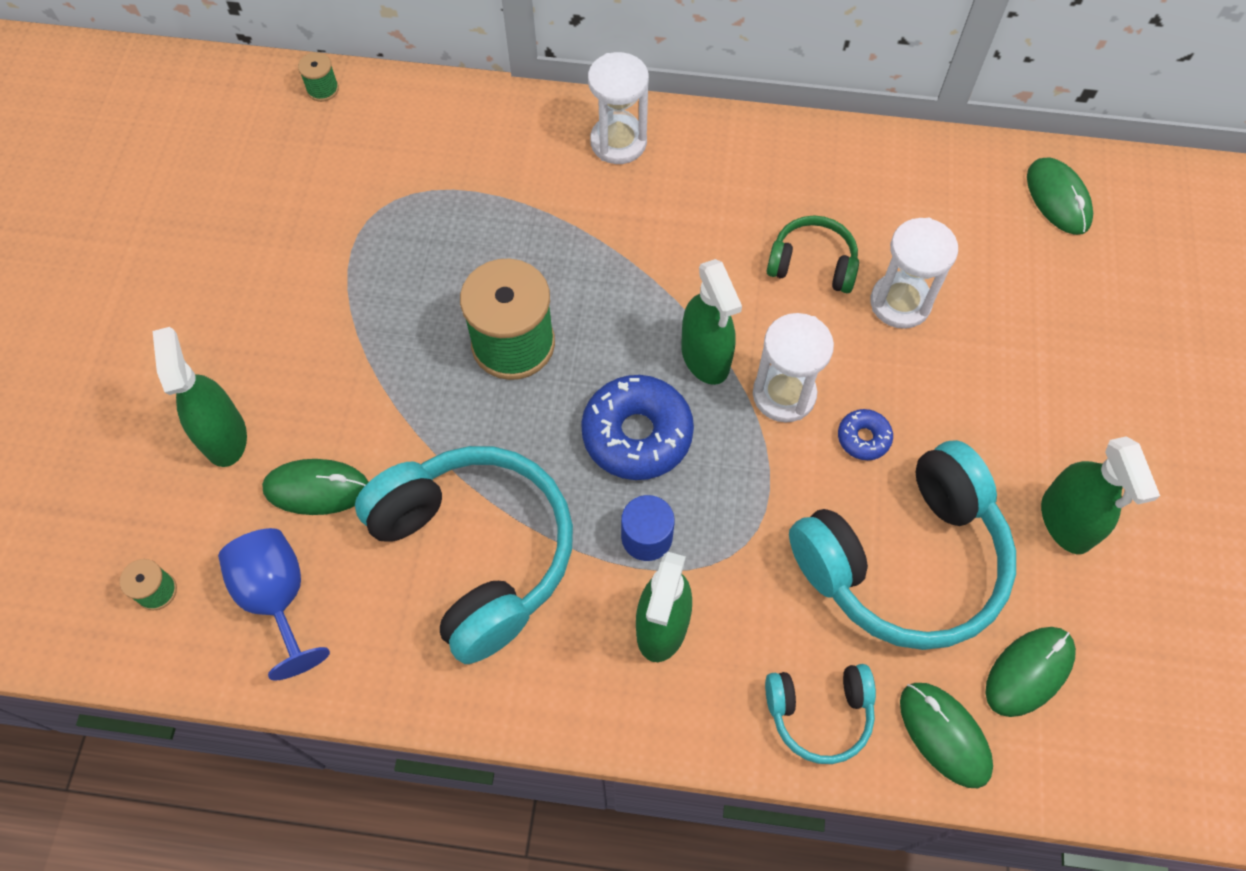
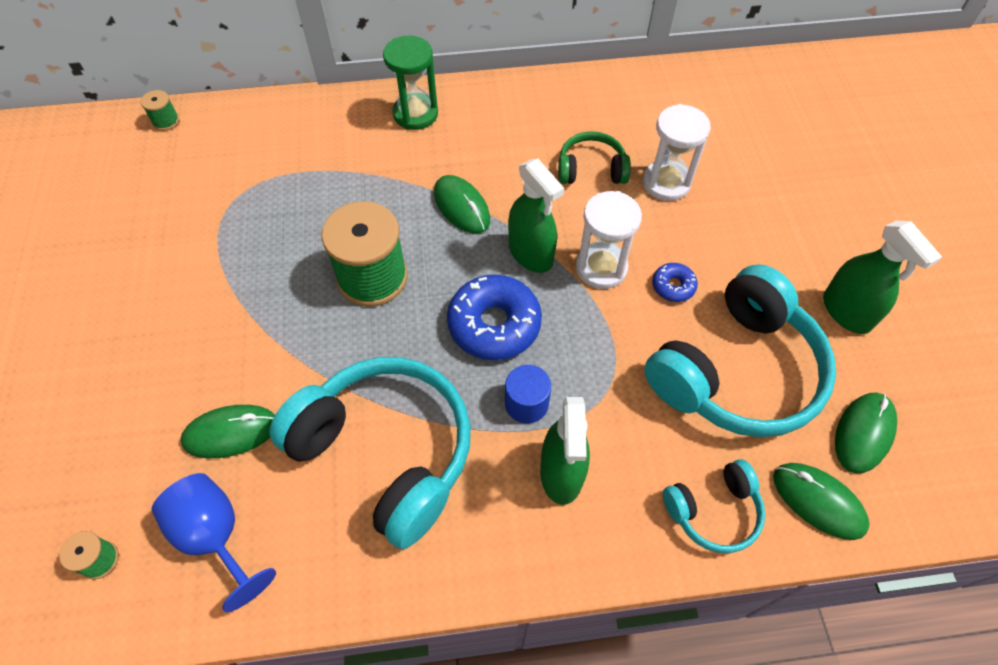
camera: 15 degrees left, 5 degrees down
green spray bottle [152,327,247,467] -> none
white hourglass [588,52,649,164] -> green hourglass [383,36,438,130]
green mouse [1027,157,1093,235] -> green mouse moved to [434,175,490,233]

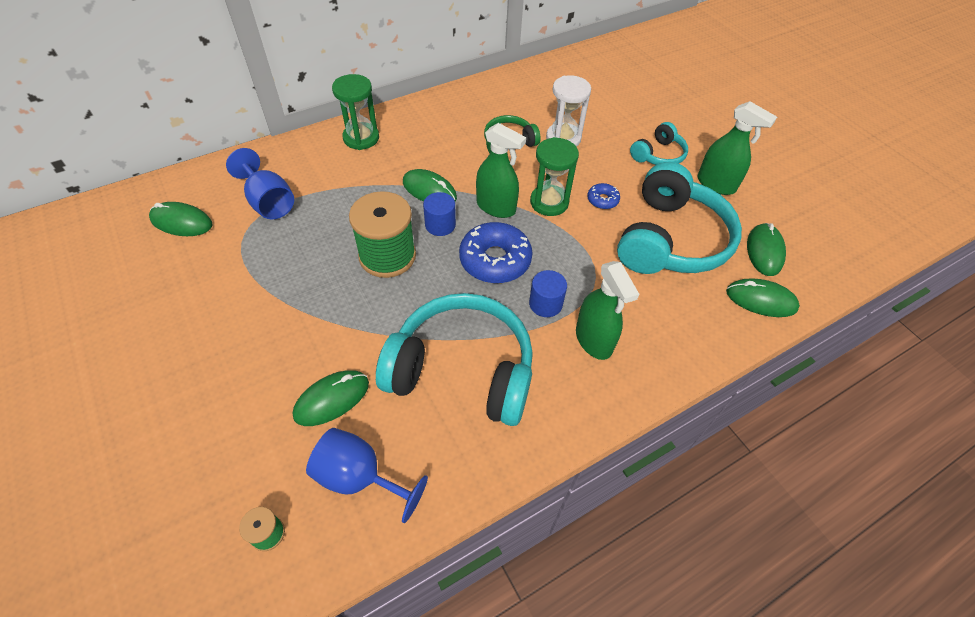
camera: 25 degrees left, 5 degrees down
green spool [141,90,179,131] -> none
white hourglass [576,191,642,289] -> green hourglass [530,137,579,216]
turquoise headphones [663,459,765,553] -> turquoise headphones moved to [630,122,688,165]
none -> green mouse [149,202,212,236]
none -> blue goblet [226,148,294,220]
none -> blue cylinder [423,192,456,236]

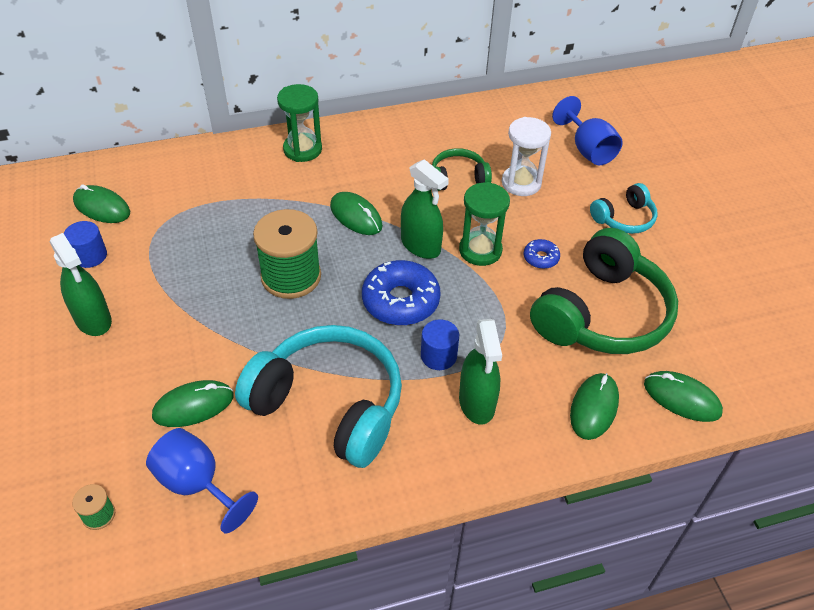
camera: 15 degrees right, 5 degrees down
blue goblet [226,148,294,220] -> blue goblet moved to [552,96,623,165]
blue cylinder [423,192,456,236] -> blue cylinder moved to [64,221,107,268]
turquoise headphones [617,162,742,274] -> green headphones [530,228,678,354]
green spray bottle [698,101,777,195] -> green spray bottle moved to [50,233,112,336]
green mouse [747,223,786,276] -> green mouse moved to [570,373,619,440]

